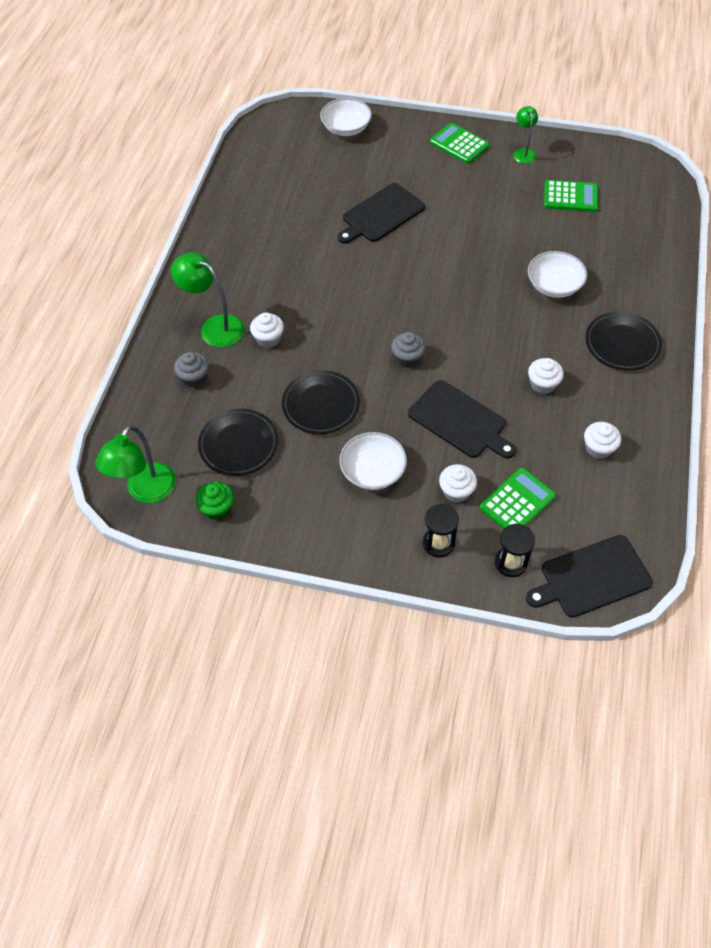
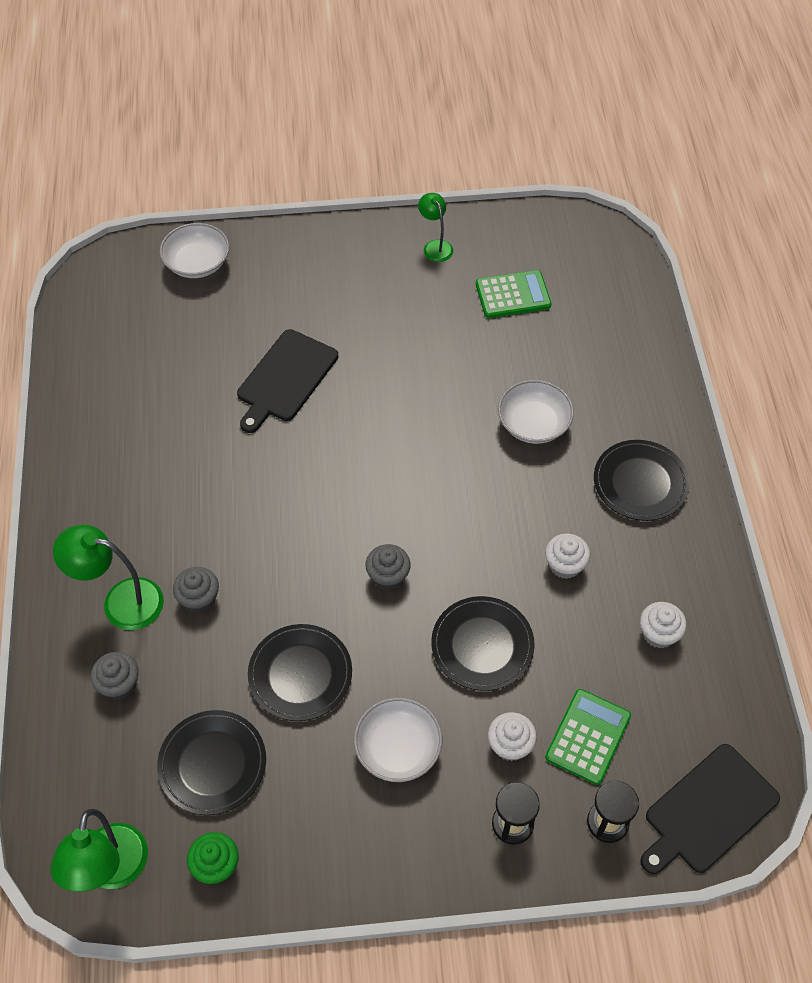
camera: 20 degrees left, 0 degrees up
white cupcake [250,312,284,348] -> grey cupcake [173,567,219,613]
black cutting board [408,380,516,459] -> black plate [431,596,535,691]
green calculator [430,123,490,164] -> none

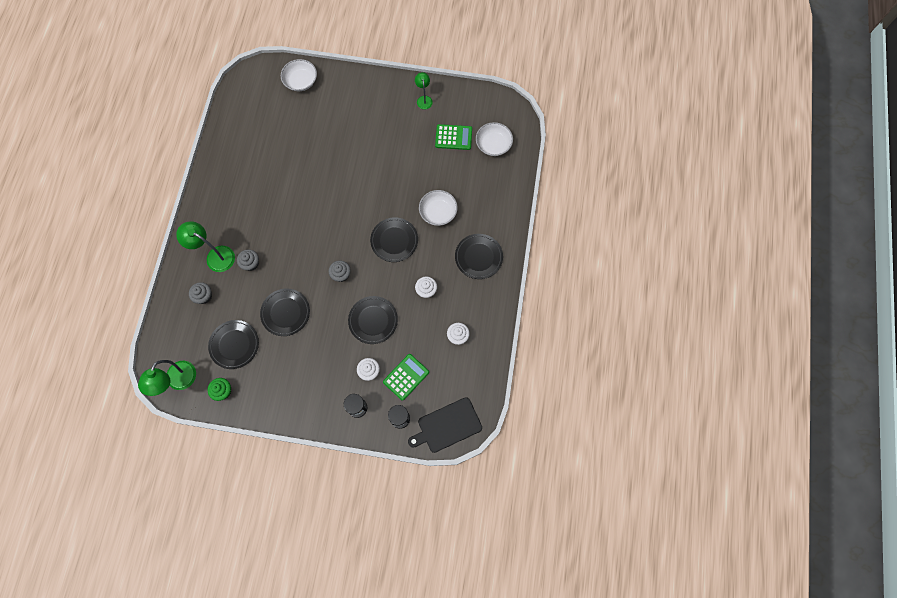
camera: 15 degrees right, 15 degrees up
black cutting board [237,329,338,433] -> none
white bowl [354,698,442,782] -> white bowl moved to [476,122,513,156]
none -> black plate [370,217,418,262]

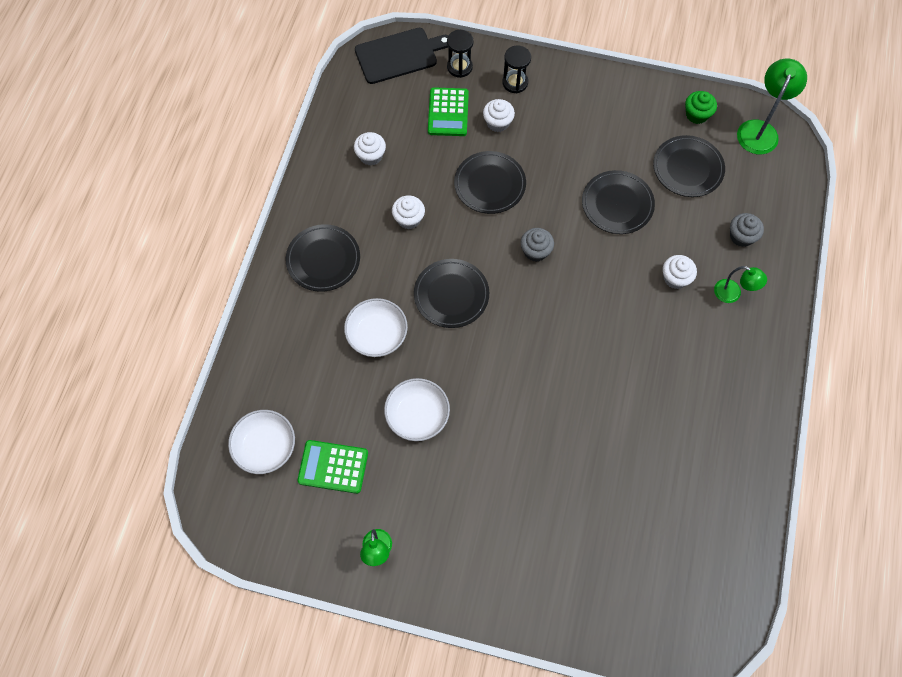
camera: 175 degrees left, 5 degrees down
green lamp [176,221,235,272] -> green lamp [714,266,767,303], size x0.60
grey cupcake [237,249,259,271] -> white cupcake [663,255,697,289]
white bowl [281,59,317,91] -> white bowl moved to [384,378,450,441]
green calculator [383,354,429,401] -> green calculator turned 45 degrees counterclockwise [428,87,469,136]

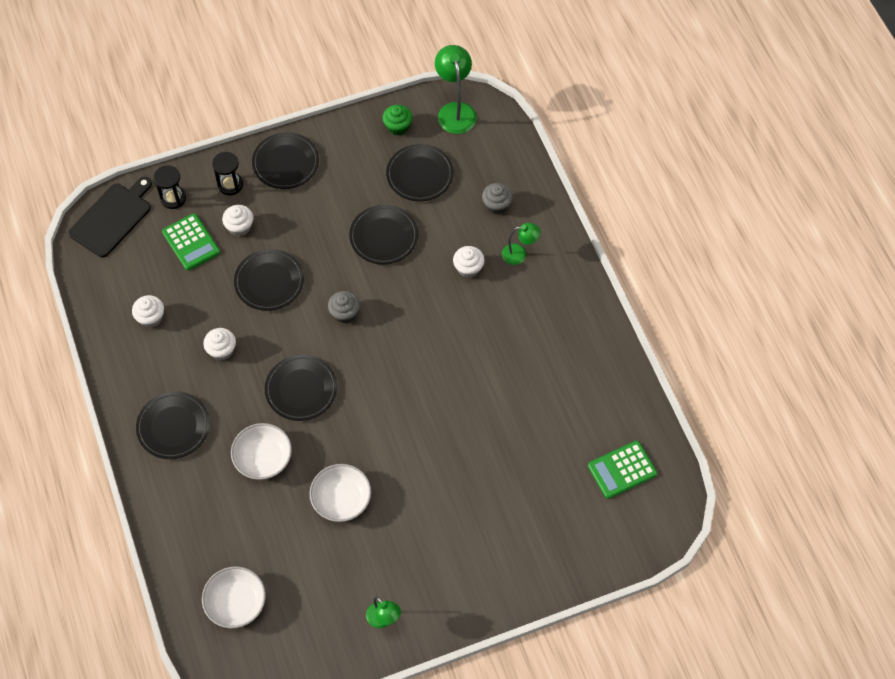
camera: 35 degrees left, 5 degrees down
green calculator [297,440,368,494] -> green calculator moved to [588,441,657,499]
none -> black plate [252,132,319,189]

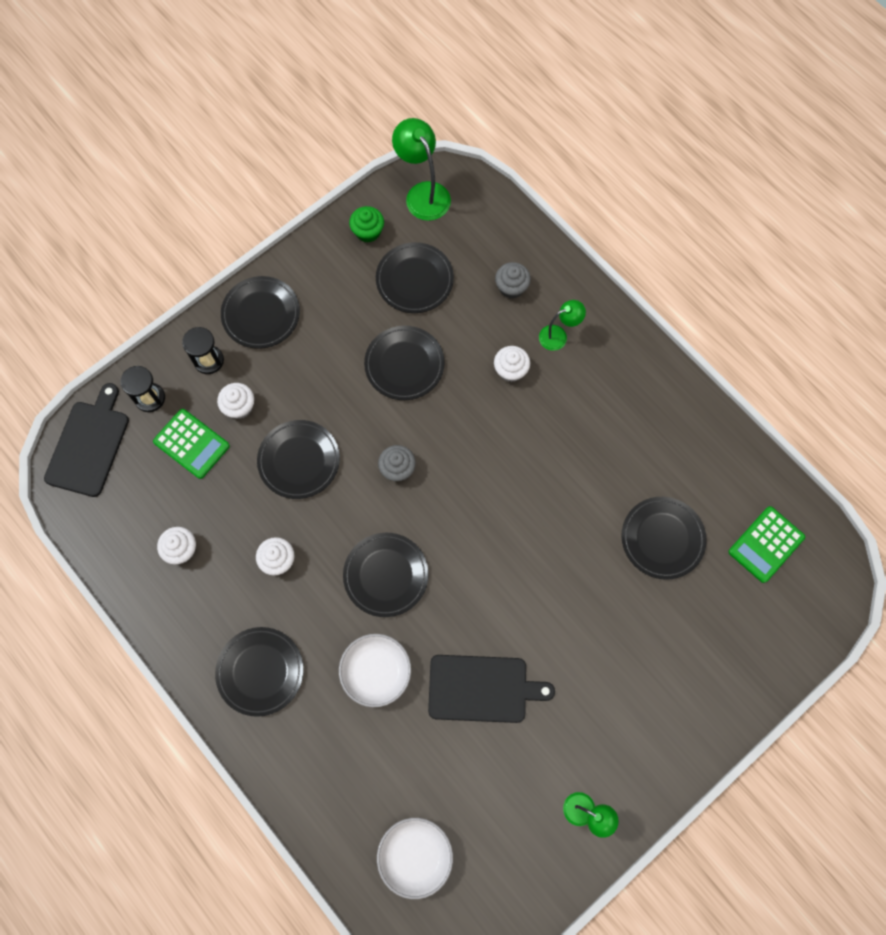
camera: 20 degrees left, 10 degrees up
white bowl [309,464,371,522] -> black cutting board [428,655,555,723]
none -> black plate [621,497,707,580]

